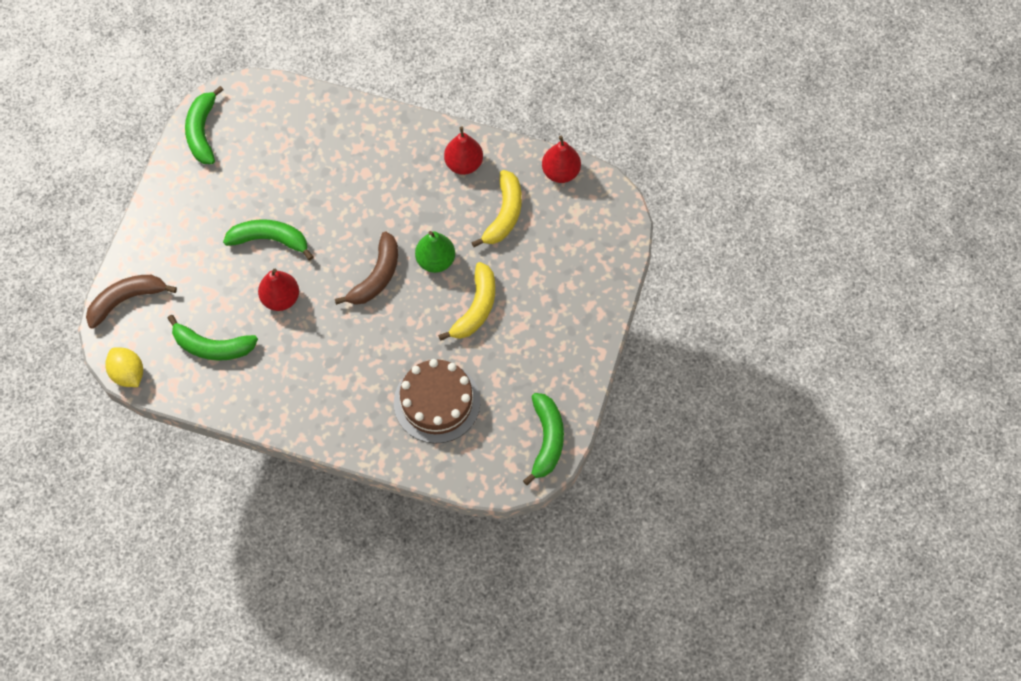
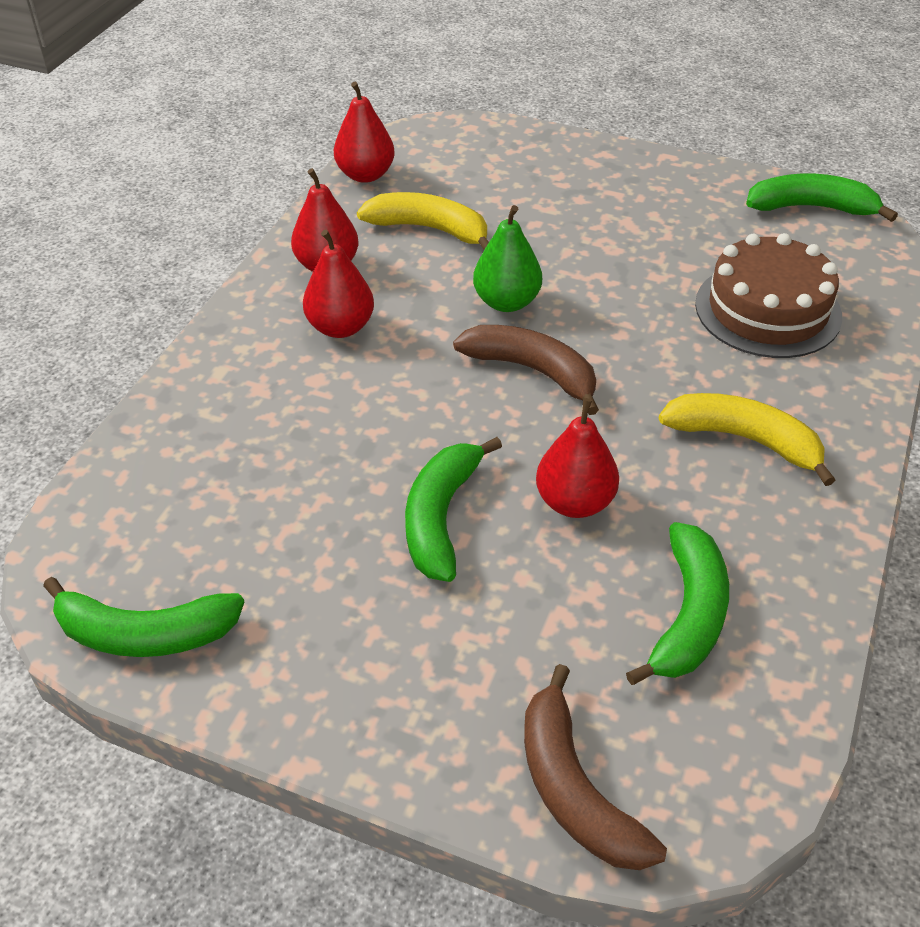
camera: 85 degrees left, 20 degrees down
yellow lemon [105,347,143,387] -> none
yellow banana [438,262,495,341] -> yellow banana moved to [659,393,835,486]
none -> red pear [303,230,374,338]

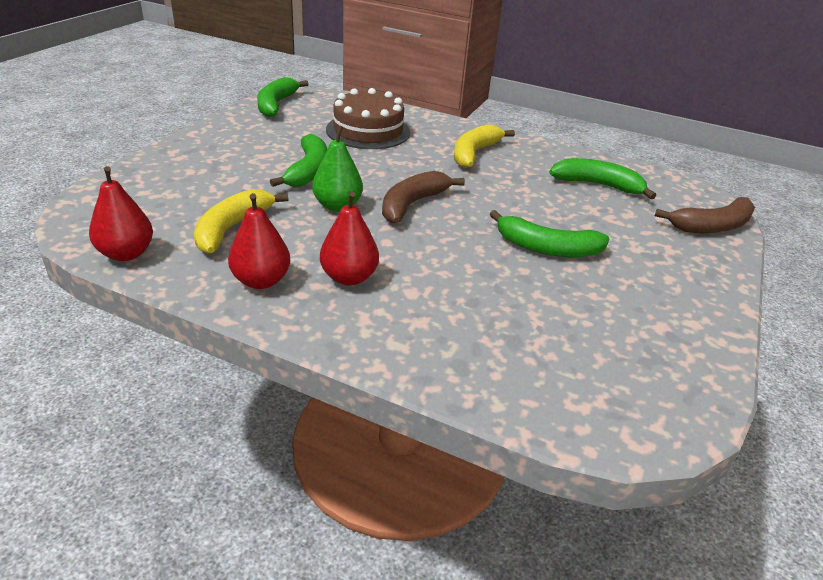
camera: 90 degrees left, 10 degrees down
green banana [43,577,245,657] -> green banana moved to [270,134,327,187]
red pear [536,398,619,518] -> none

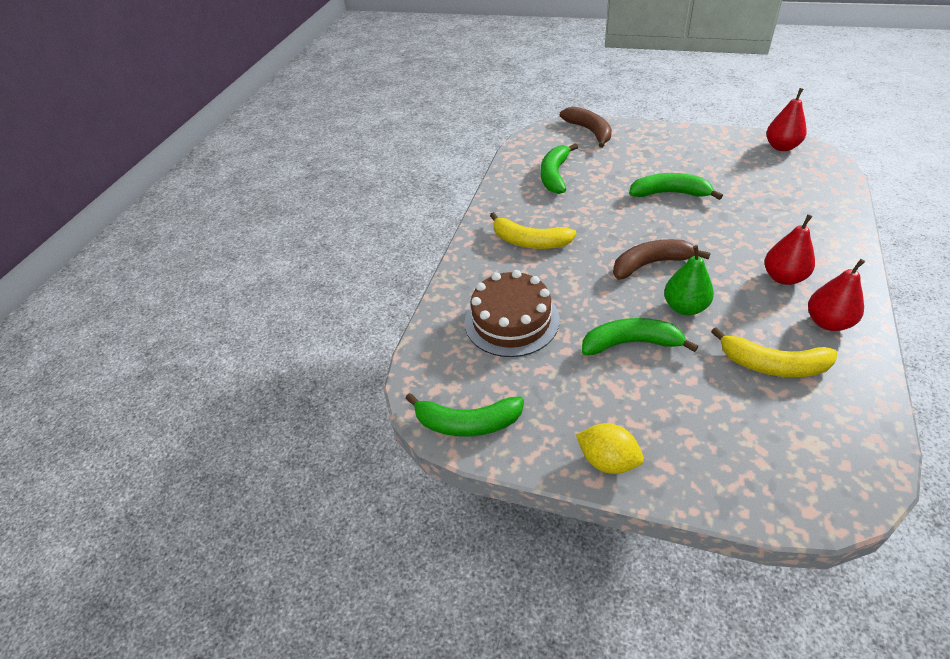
camera: 90 degrees left, 10 degrees up
red pear [89,166,153,261] -> red pear moved to [766,88,807,151]
brown banana [382,171,465,223] -> brown banana turned 135 degrees clockwise [613,239,711,280]
green banana [490,210,609,257] -> green banana turned 90 degrees counterclockwise [629,173,723,200]
none -> yellow lemon [576,423,644,474]

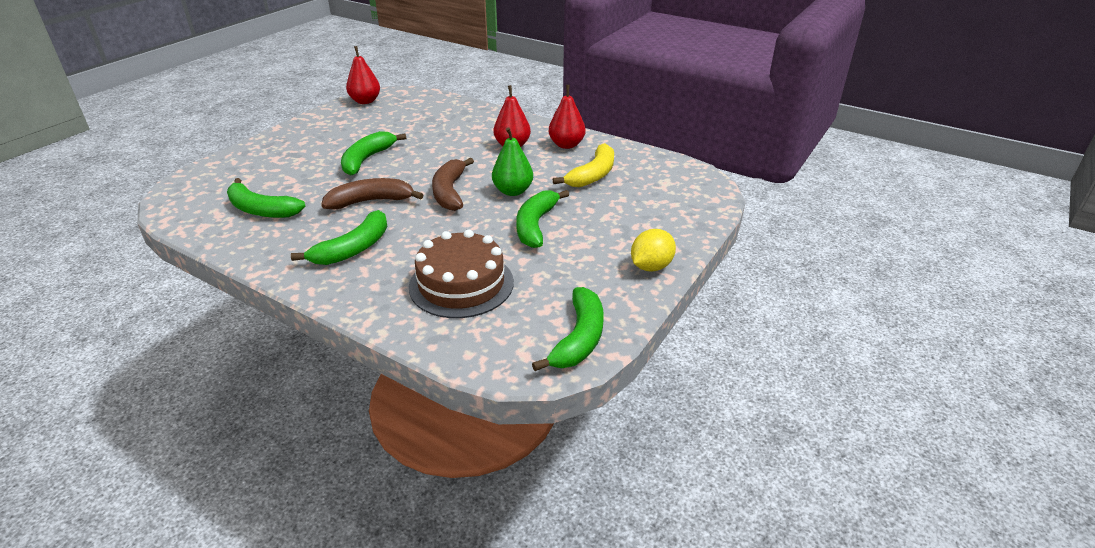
camera: 80 degrees left, 10 degrees down
yellow banana [490,212,576,249] -> green banana [291,210,388,265]
brown banana [560,106,612,148] -> brown banana moved to [321,178,423,210]

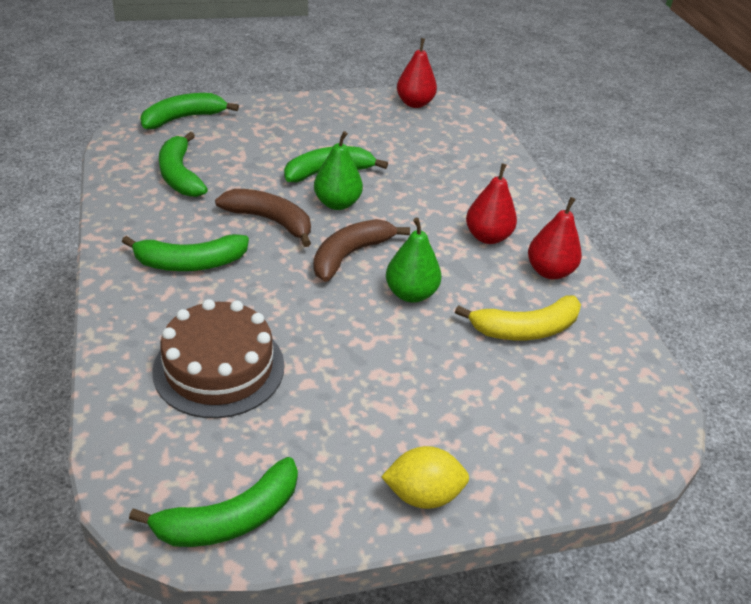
camera: 40 degrees right, 5 degrees up
green banana [516,190,569,248] -> green banana moved to [140,93,239,129]
none -> green pear [314,131,363,210]

